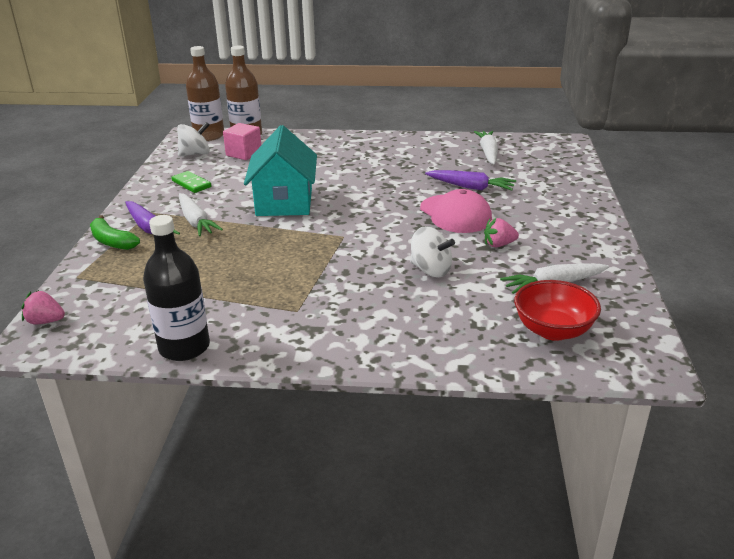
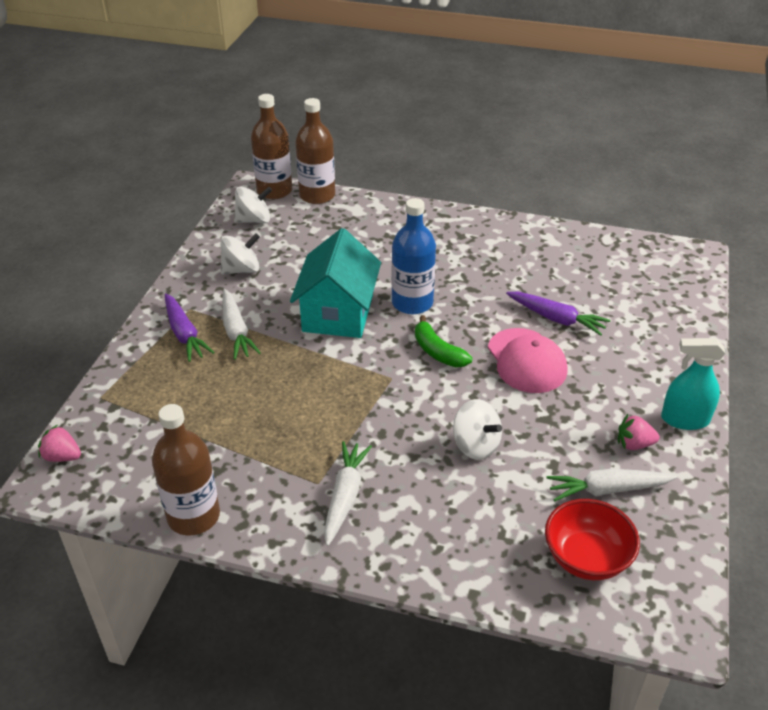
camera: 10 degrees right, 10 degrees up
green banana [90,215,140,250] -> green banana moved to [415,315,472,367]
black bottle [143,215,210,361] -> brown bottle [152,404,220,536]
green domino [171,171,211,193] -> white spinning top [220,233,260,274]
pink cube [223,123,261,160] -> none
white carrot [474,131,498,164] -> white carrot moved to [324,441,372,546]
pink strawberry [484,218,519,247] -> pink strawberry moved to [618,414,660,450]
none -> blue bottle [392,198,436,314]
none -> turquoise spray bottle [661,338,726,430]

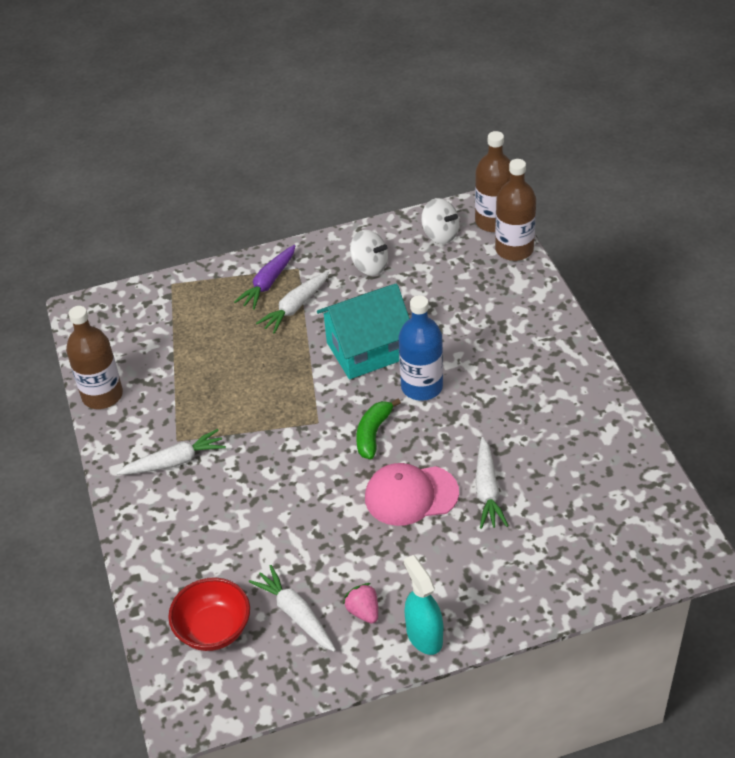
camera: 60 degrees right, 5 degrees up
pink strawberry [38,425,81,462] -> none
white spinning top [453,399,502,460] -> none
pink cap [488,328,567,393] -> pink cap turned 45 degrees clockwise [365,463,459,526]
purple carrot [506,292,610,336] -> white carrot [475,437,508,529]

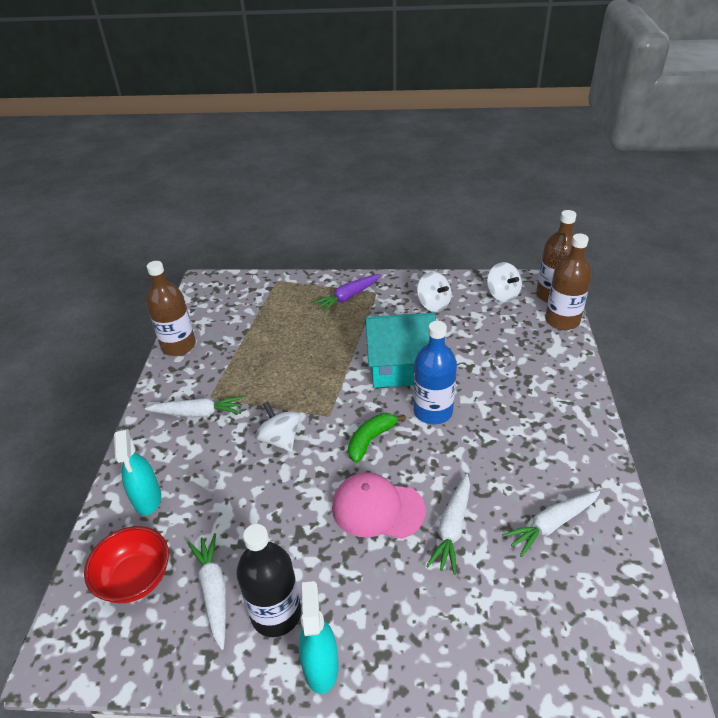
camera: 20 degrees right, 5 degrees down
white carrot [256,271,329,334] -> white carrot moved to [502,491,600,557]
pink strawberry [343,583,378,624] -> black bottle [236,524,301,637]
none -> turquoise spray bottle [114,429,161,516]
none -> white spinning top [255,401,300,452]

